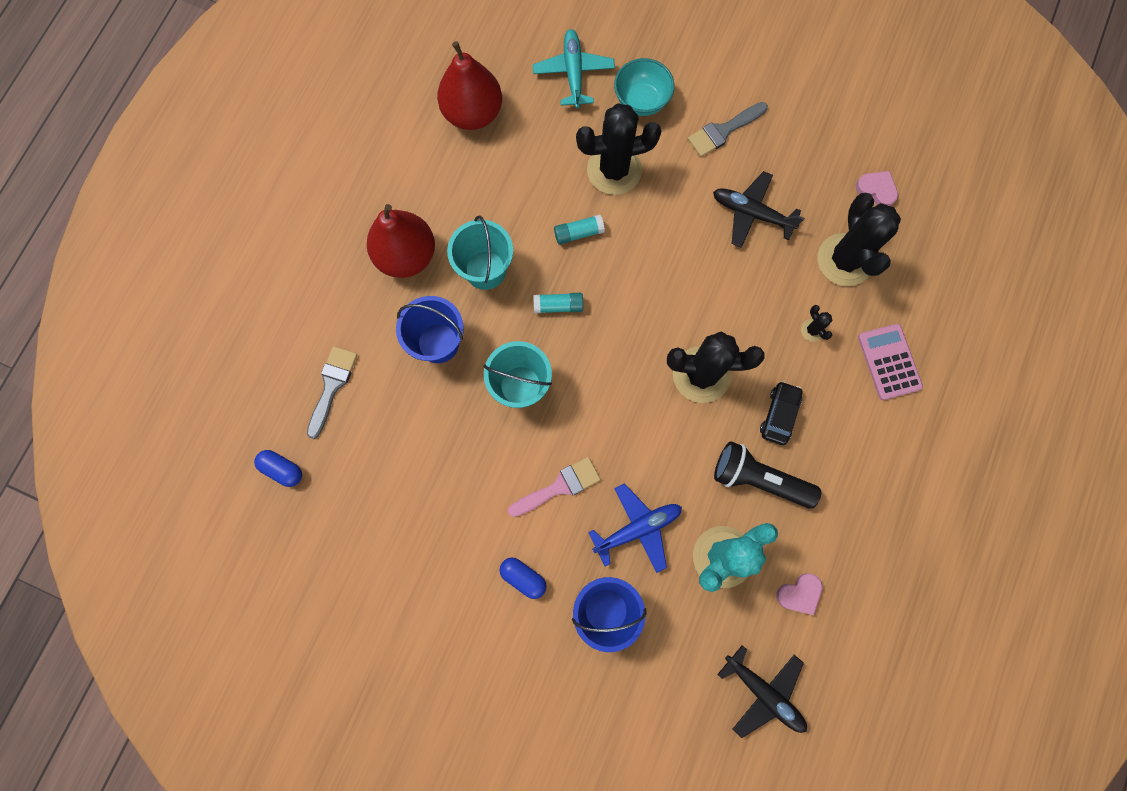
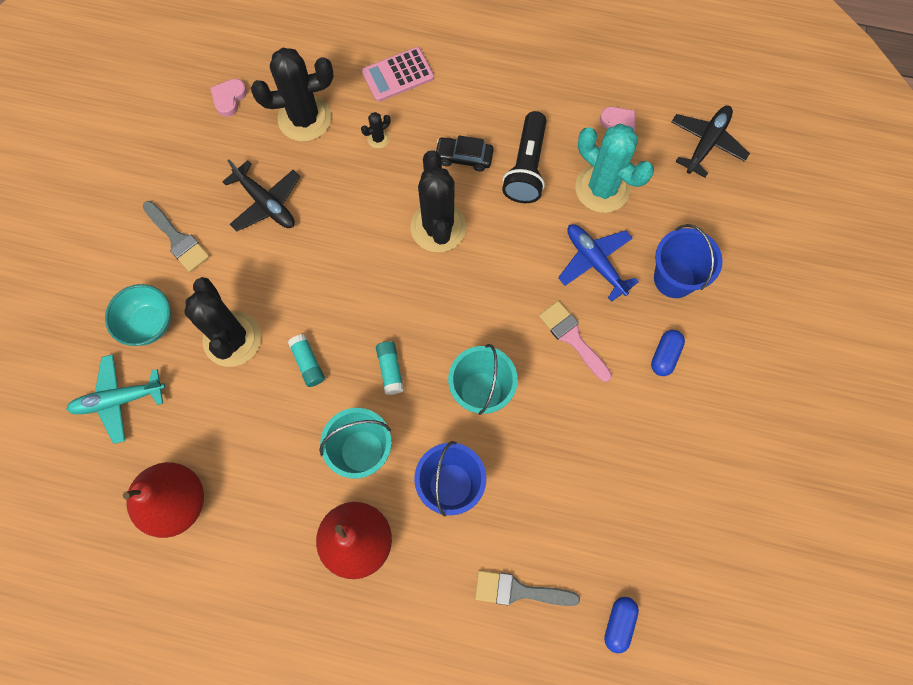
camera: 100 degrees left, 5 degrees down
black plane [713,171,804,248] -> black plane turned 60 degrees counterclockwise [222,159,300,231]

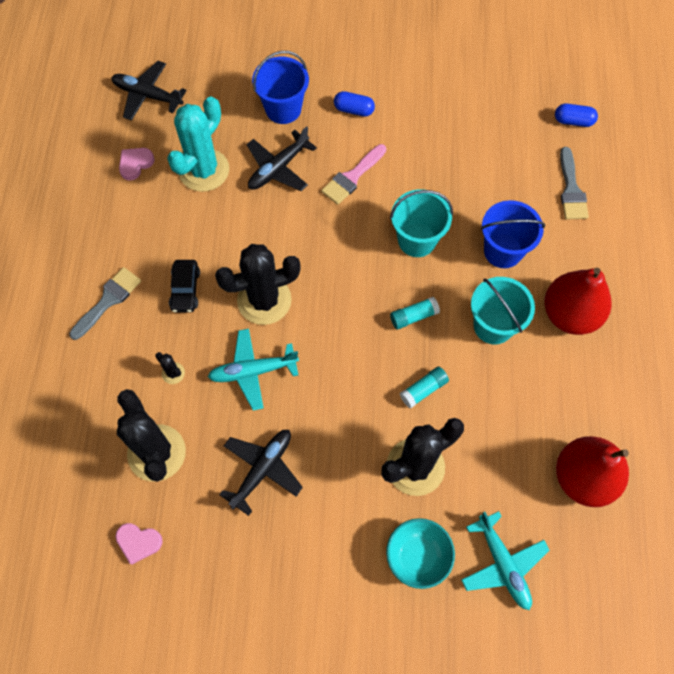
camera: 100 degrees left, 5 degrees down
grey brush [143,201,210,272] -> grey brush moved to [69,267,141,340]
pink calculator [362,47,434,102] -> none
black flashlight [502,111,547,203] -> none
blue plane [558,224,639,302] -> black plane [247,126,317,191]
none -> turquoise plane [208,329,299,411]

